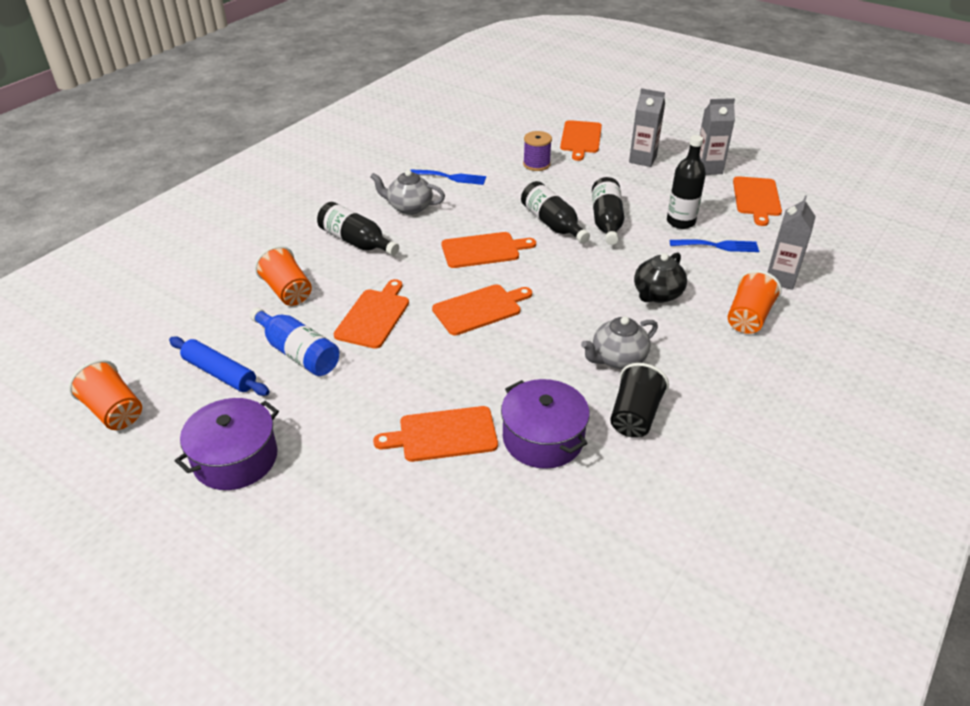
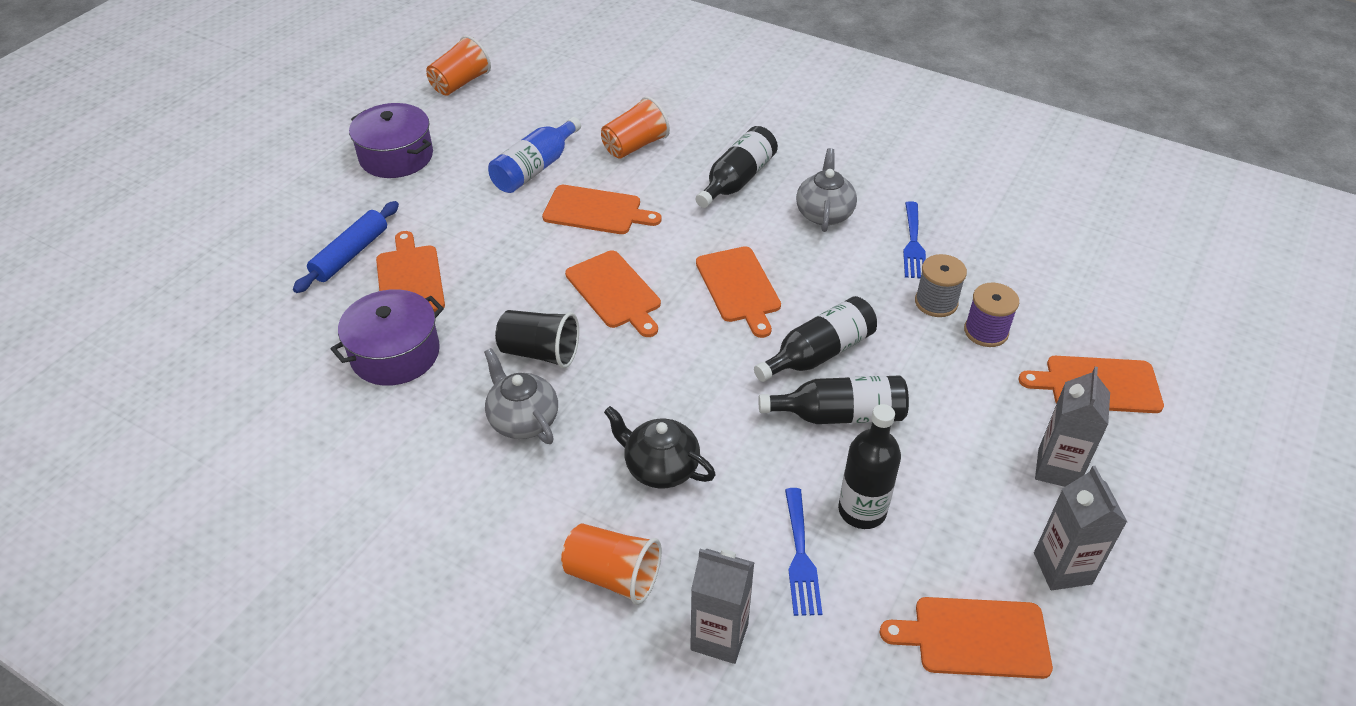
camera: 85 degrees right, 5 degrees up
blue rolling pin [169,336,270,396] -> blue rolling pin moved to [293,201,399,293]
black cup [610,363,669,438] -> black cup moved to [495,310,579,368]
none -> grey spool [915,254,967,317]

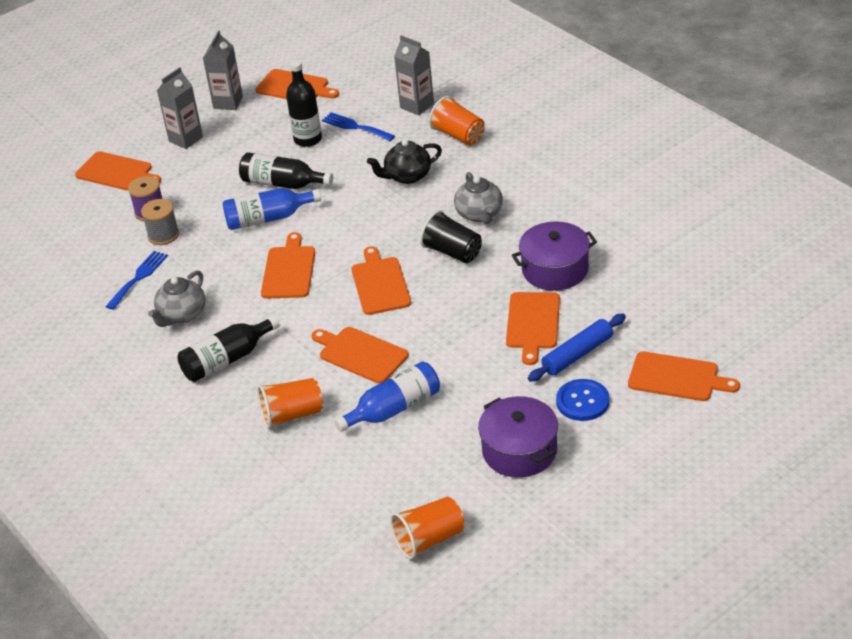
camera: 155 degrees left, 5 degrees down
black teapot [604,406,716,488] -> black teapot turned 105 degrees clockwise [367,139,442,184]
black bottle [754,296,877,382] -> blue bottle [222,188,321,230]
blue fork [785,488,822,616] -> blue fork turned 75 degrees counterclockwise [322,112,395,141]
none -> blue button [556,379,610,421]
none -> orange cutting board [628,351,740,401]

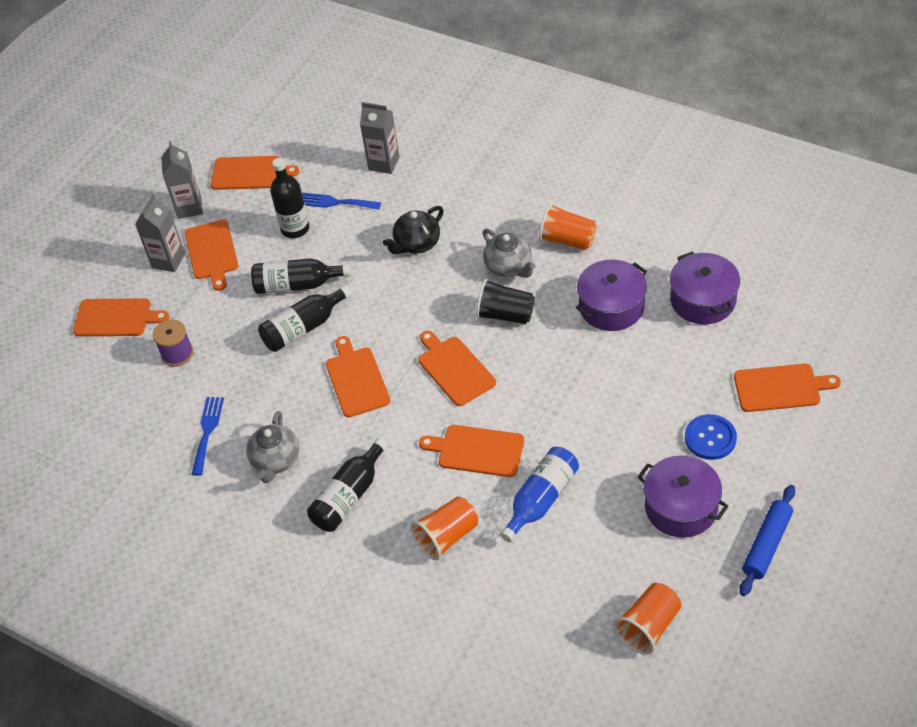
camera: 20 degrees left, 10 degrees up
grey spool [141,199,179,245] -> none
blue bottle [222,188,321,230] -> black bottle [258,285,351,352]
orange cup [429,96,485,145] -> orange cup moved to [539,203,597,250]
orange cutting board [506,292,560,365] -> orange cutting board moved to [185,220,238,291]
blue rolling pin [528,314,626,382] -> blue rolling pin moved to [740,485,795,596]
none -> purple pot [670,252,740,324]

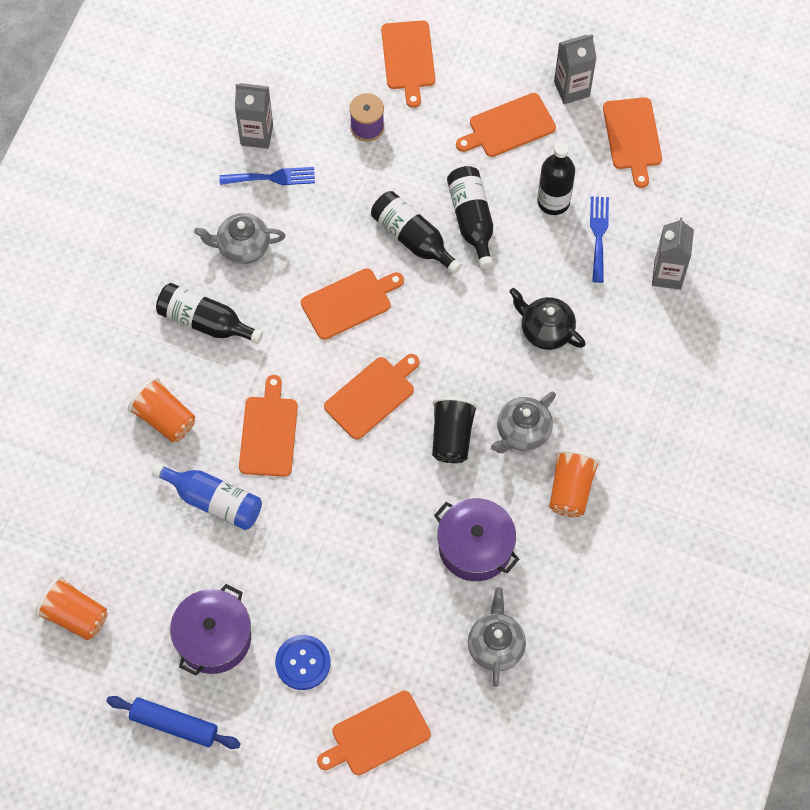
camera: 75 degrees right, 15 degrees up
grey carton [135,194,185,272] -> grey carton moved to [235,83,273,149]
purple pot [670,252,740,324] -> grey teapot [468,587,526,687]
orange cutting board [734,364,841,412] -> orange cutting board turned 75 degrees clockwise [317,691,431,775]

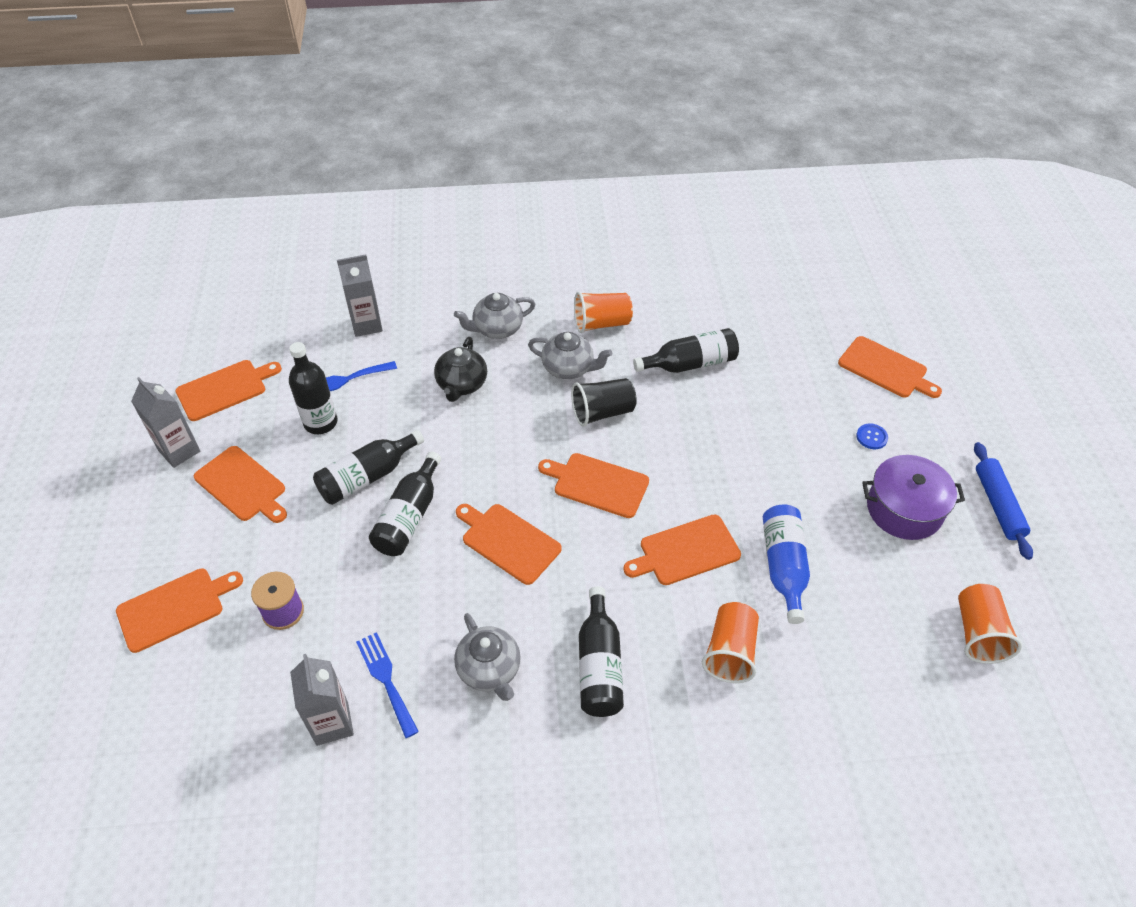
camera: 115 degrees left, 15 degrees down
blue button [275,635,331,690] -> blue button [856,423,888,449], size x0.59
purple pot [434,498,519,581] -> black bottle [633,328,739,373]
grey teapot [468,587,526,687] -> grey teapot moved to [454,293,536,339]

